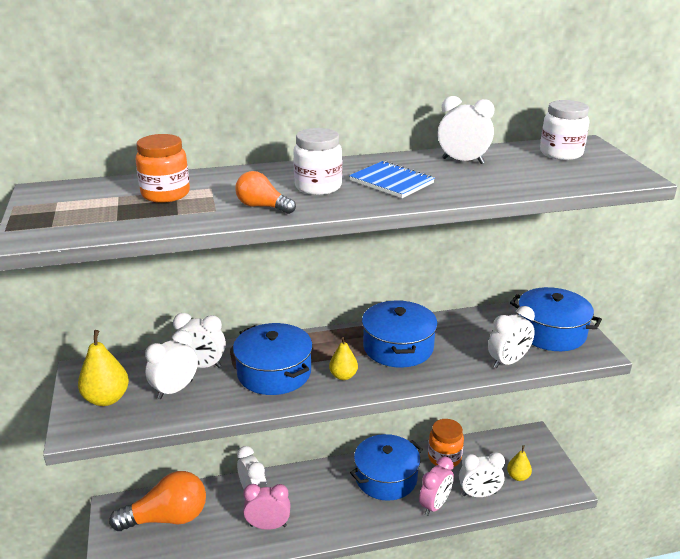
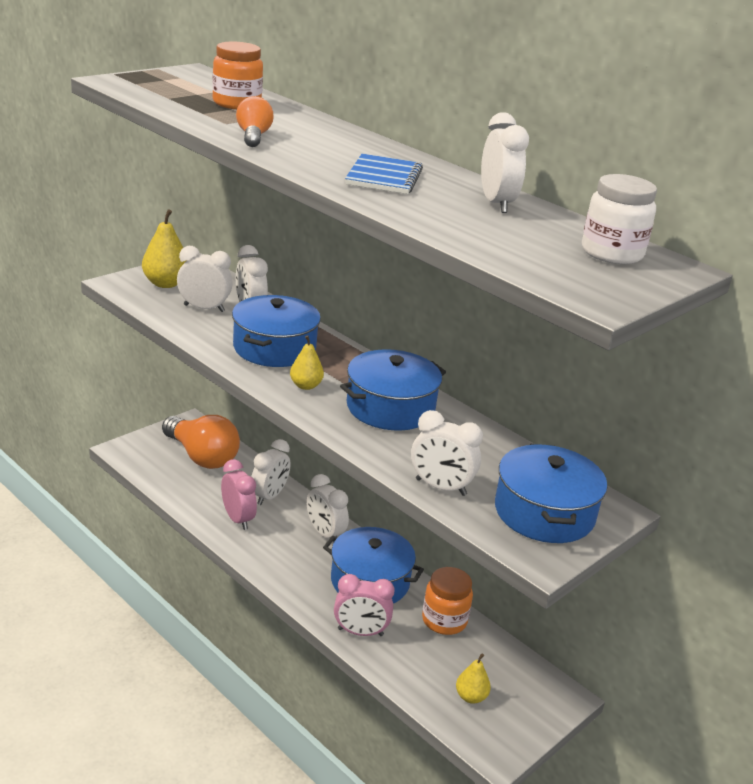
camera: 55 degrees right, 0 degrees up
white jar [293,128,342,195] -> none
white clock [459,452,505,497] -> white clock moved to [307,474,349,542]

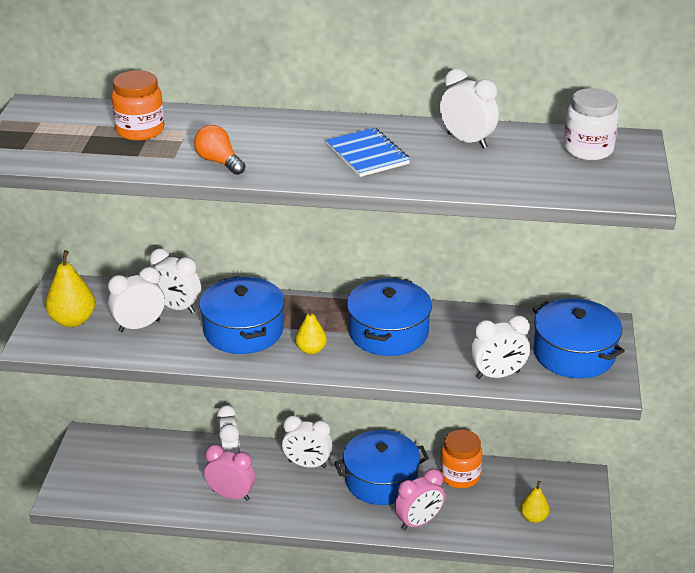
camera: 35 degrees left, 5 degrees up
orange light bulb [162,415,240,469] -> none

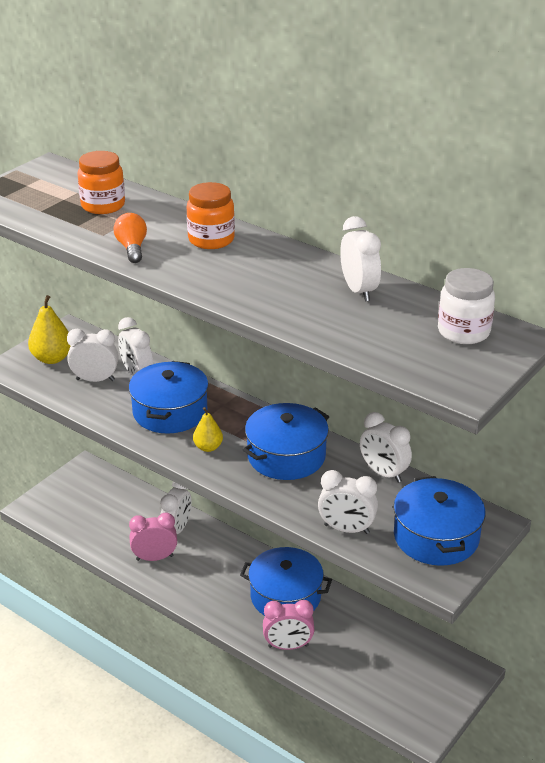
camera: 30 degrees right, 0 degrees up
pink clock [204,445,255,501] -> pink clock turned 60 degrees counterclockwise [129,512,177,561]
white clock [282,415,332,468] -> white clock moved to [360,412,412,483]
blue notebook [326,128,410,177] -> none
orange jar [440,430,483,488] -> orange jar moved to [187,182,235,249]
yellow pear [520,481,549,523] -> none

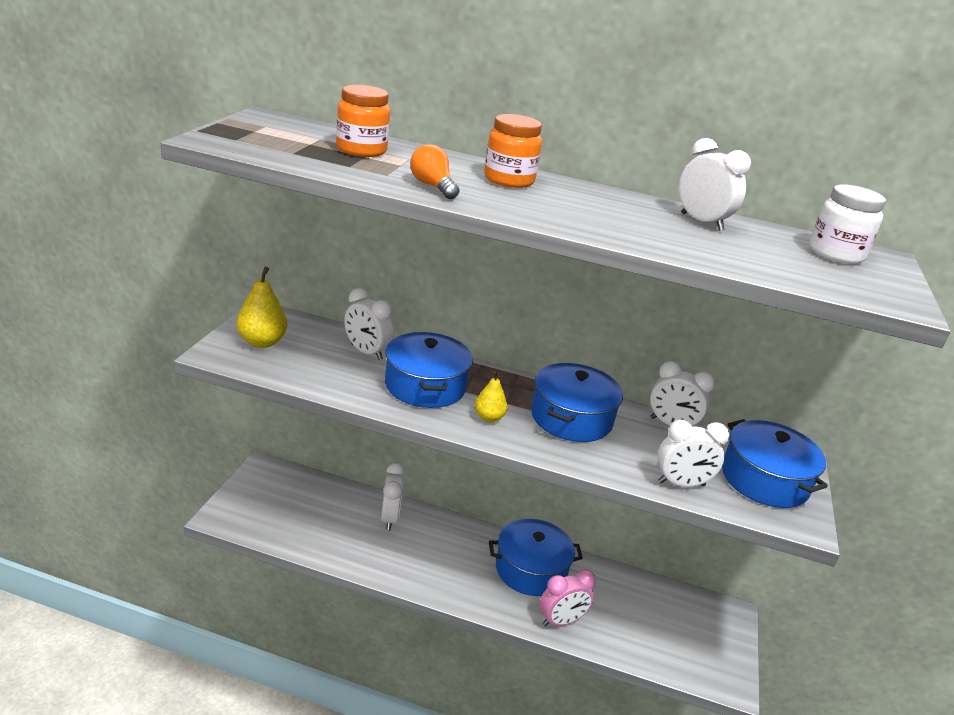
camera: 25 degrees left, 5 degrees down
white clock [67,329,119,382] -> none
pink clock [129,512,177,561] -> none

